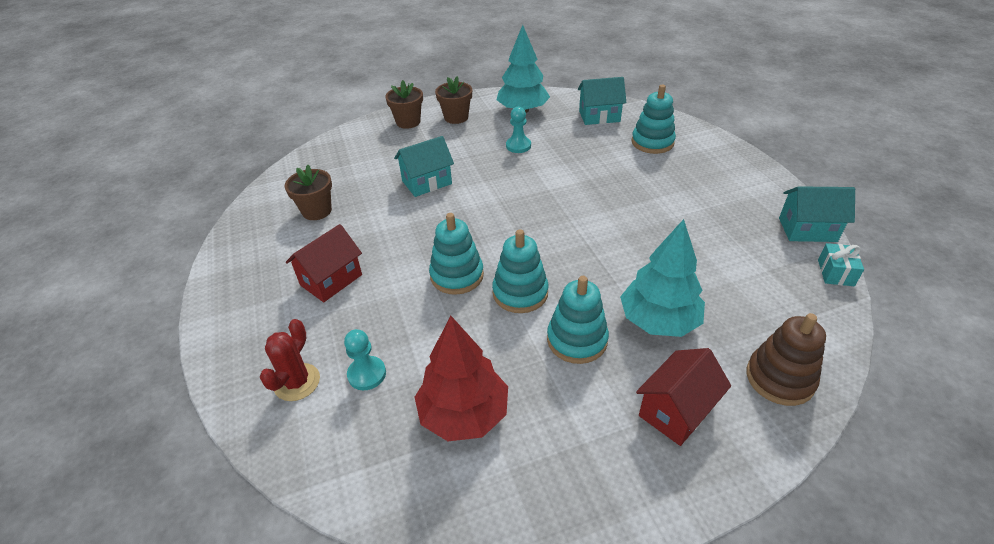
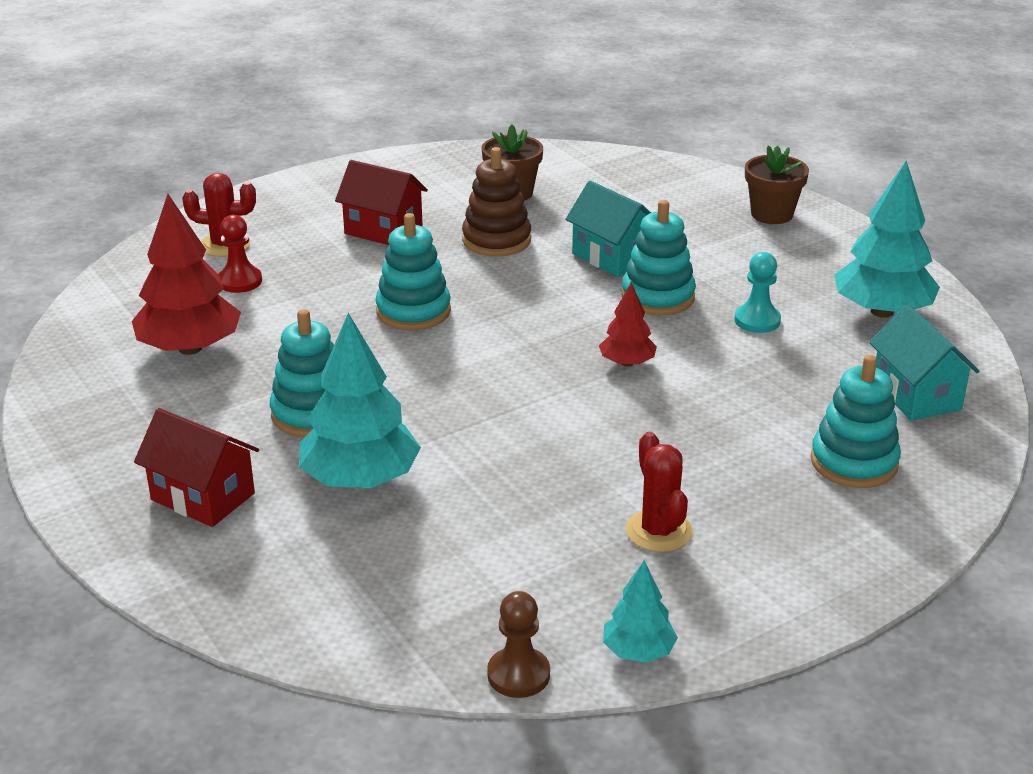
camera: 75 degrees right, 10 degrees down
turquoise pawn [344,329,386,390] -> red pawn [218,215,262,293]
brown flower pot [435,76,472,124] -> none
turquoise stacking toy [492,229,549,313] -> turquoise stacking toy moved to [621,200,696,315]
brown stacking toy [746,313,826,406] -> brown stacking toy moved to [462,147,531,257]
turquoise house [779,186,855,242] -> turquoise tree [603,560,678,663]
turquoise gift [818,243,864,286] -> brown pawn [487,591,550,698]
none -> red tree [599,283,657,367]
none -> red cactus [626,432,692,552]

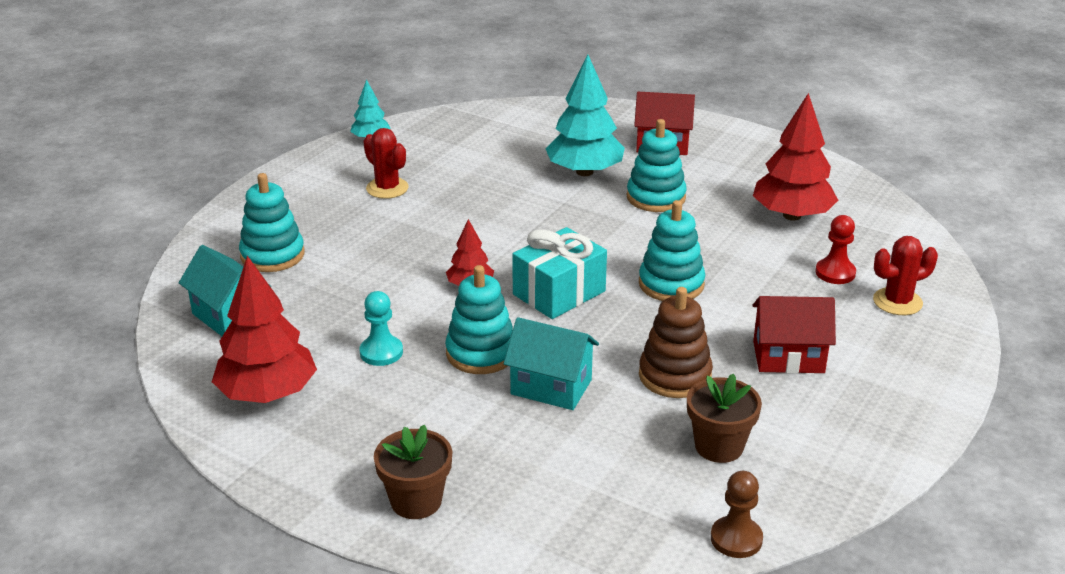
camera: 155 degrees right, 0 degrees up
brown pawn [487,591,550,698] -> brown pawn moved to [711,471,763,558]
turquoise tree [834,161,940,318] -> red tree [212,256,317,403]
none -> turquoise gift [512,227,607,319]

